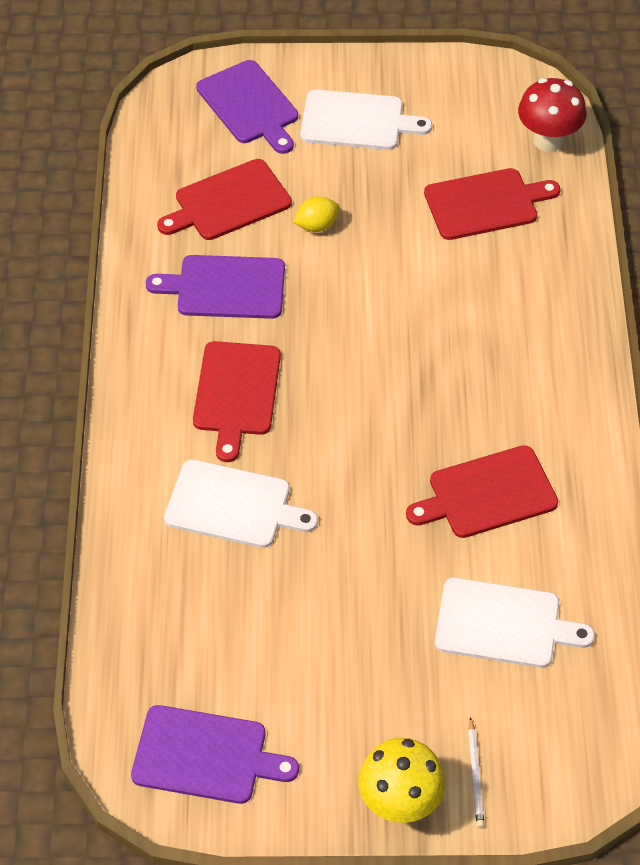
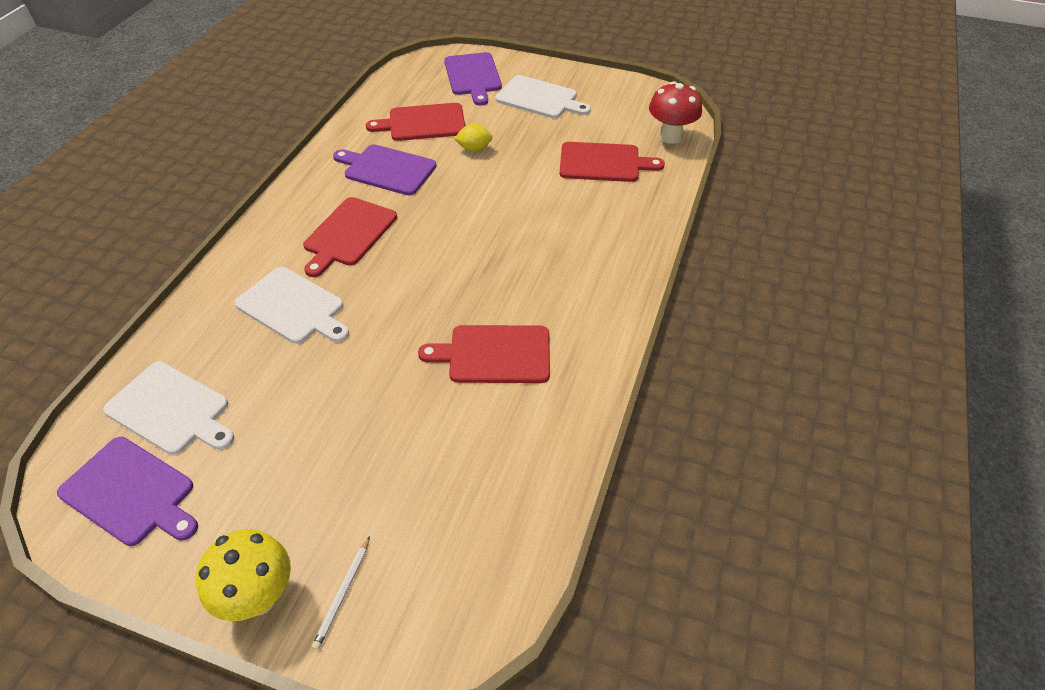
camera: 20 degrees right, 5 degrees down
white cutting board [435,578,595,668] -> white cutting board moved to [103,362,234,455]

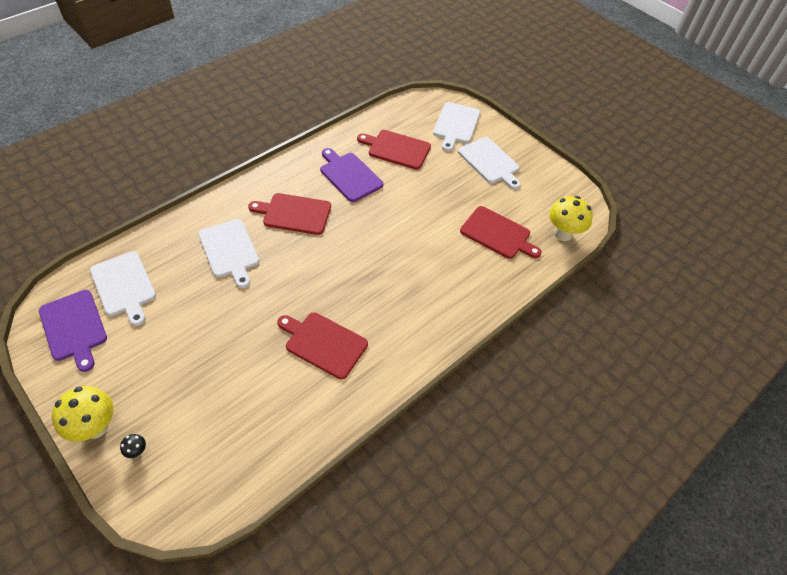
camera: 25 degrees right, 5 degrees up
red cutting board [303,197,397,277] -> red cutting board turned 45 degrees clockwise [248,193,331,235]
white pencil [312,536,370,650] -> black mushroom [120,434,146,458]
purple cutting board [444,52,502,105] -> white cutting board [433,102,480,152]
yellow lemon [454,124,493,152] -> none
red mushroom [649,81,702,144] -> yellow mushroom [549,196,593,241]

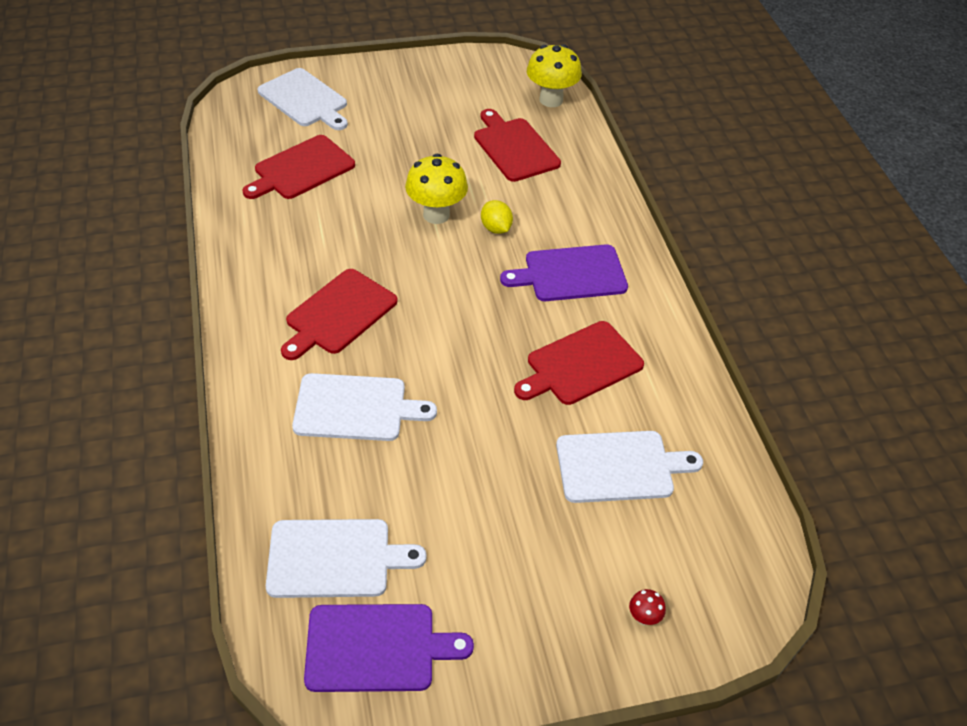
camera: 60 degrees left, 5 degrees down
yellow mushroom [52,386,113,442] -> yellow mushroom moved to [405,154,468,224]
black mushroom [120,434,146,458] -> red mushroom [629,589,666,625]
purple cutting board [320,148,383,202] -> purple cutting board moved to [500,244,628,301]
white cutting board [458,137,521,189] -> white cutting board moved to [556,431,703,503]
red cutting board [460,206,542,259] -> red cutting board turned 90 degrees counterclockwise [474,109,561,182]
none -> yellow lemon [481,200,513,234]

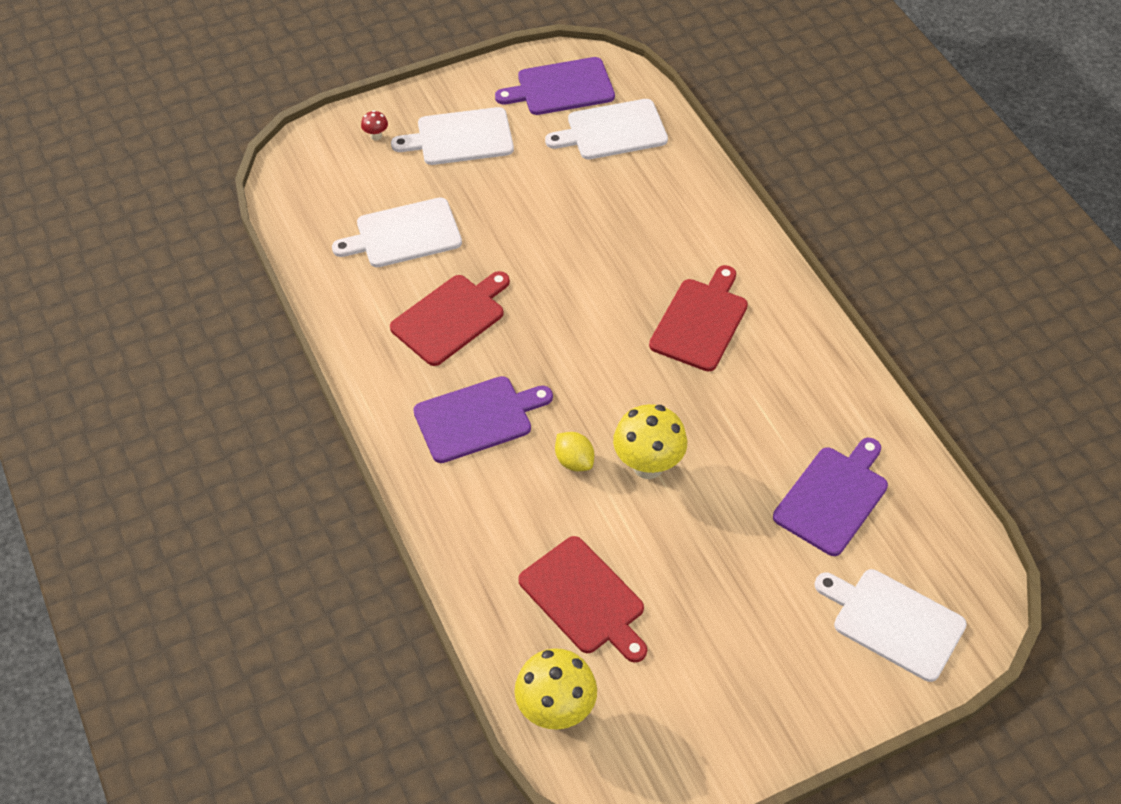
camera: 170 degrees right, 5 degrees up
red cutting board [243,135,355,199] -> purple cutting board [773,438,888,556]
white cutting board [292,373,437,441] -> white cutting board moved to [391,107,514,165]

